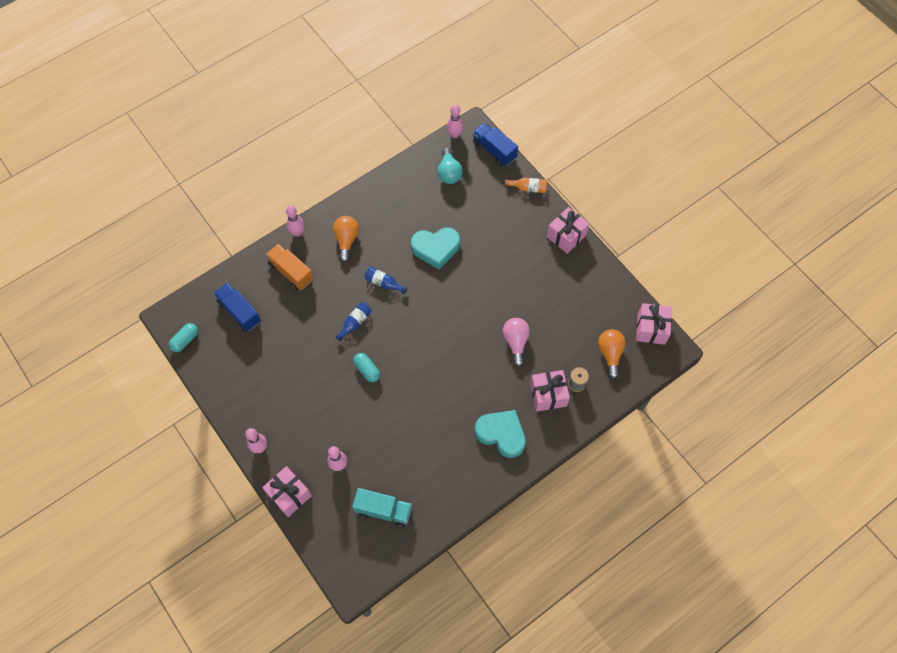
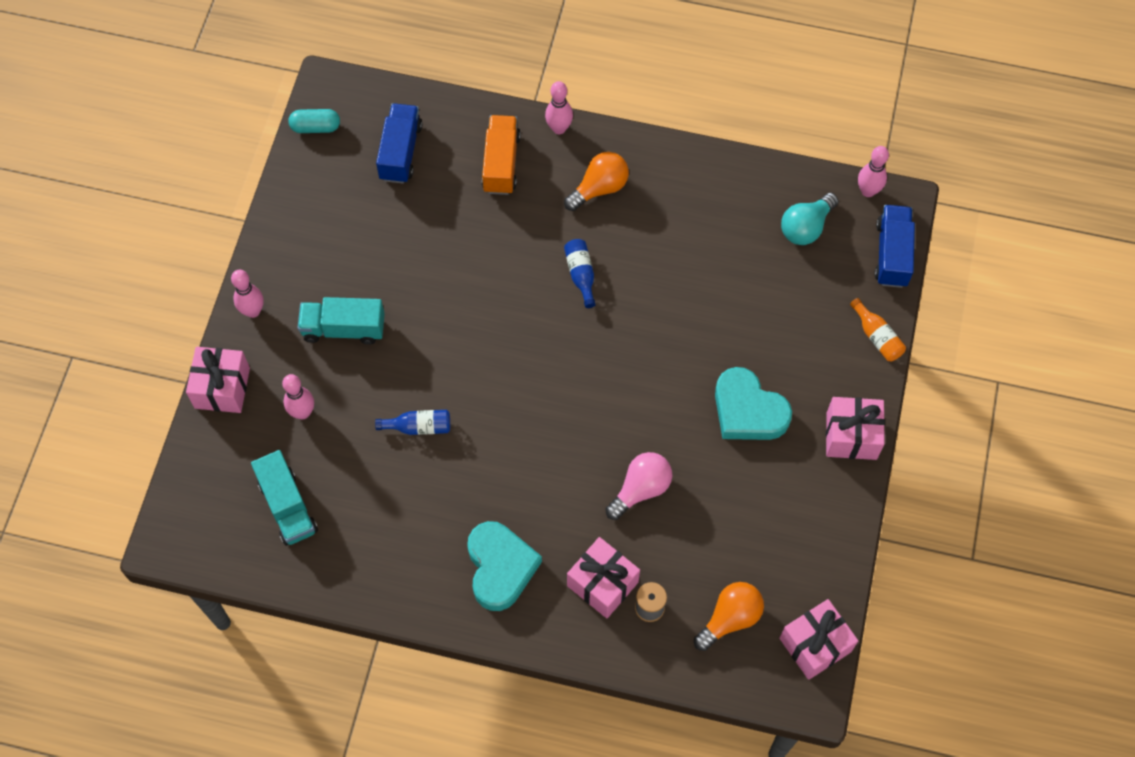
camera: 50 degrees right, 0 degrees up
blue bottle [336,302,371,341] -> blue bottle moved to [375,410,450,435]
turquoise capsule [353,353,380,382] -> none
turquoise heart [411,228,460,270] -> turquoise heart moved to [715,367,792,440]
none -> turquoise truck [297,297,385,345]

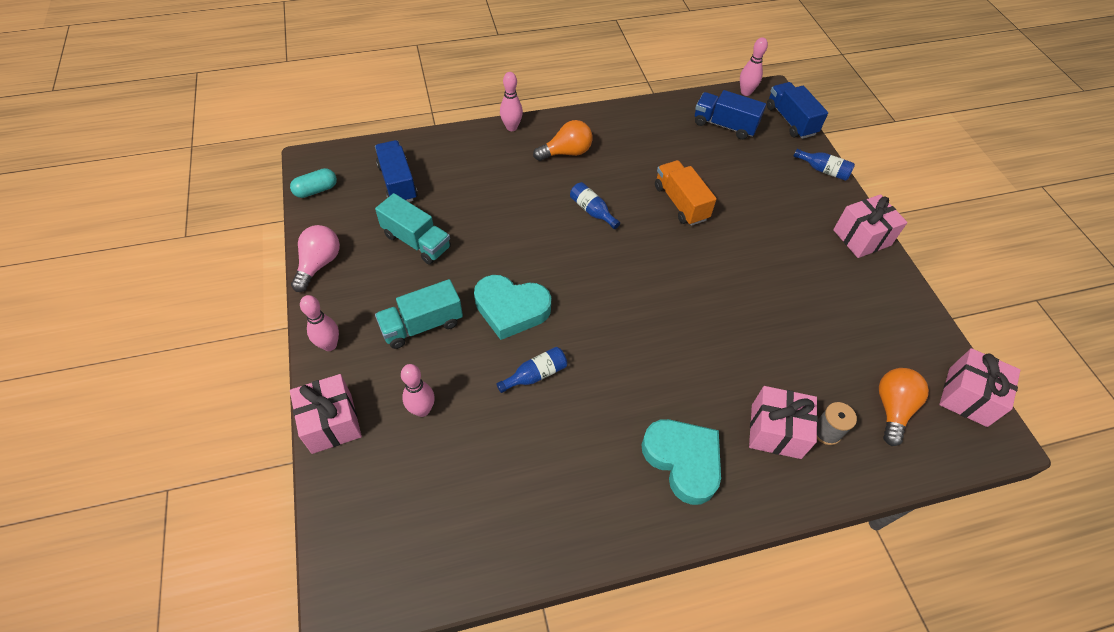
camera: 30 degrees left, 10 degrees down
turquoise truck [251,450,318,546] -> turquoise truck moved to [375,193,451,264]
orange truck [482,115,521,195] -> orange truck moved to [655,160,717,226]
orange light bulb [564,152,629,211] -> orange light bulb turned 45 degrees clockwise [533,120,592,161]
pink light bulb [606,452,672,520] -> pink light bulb moved to [291,225,340,292]
turquoise heart [715,367,792,440] -> turquoise heart moved to [474,275,551,340]
turquoise light bulb [781,193,839,245] -> blue truck [695,90,766,140]
orange bottle [850,298,906,361] -> blue bottle [793,149,855,181]

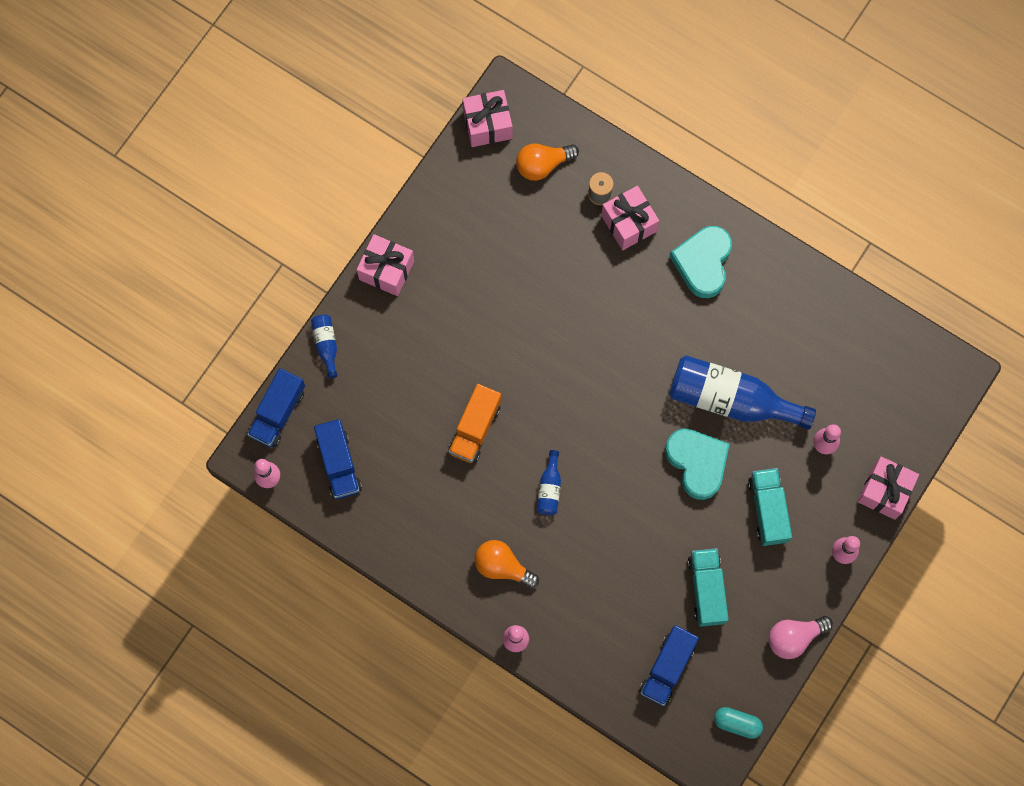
camera: 130 degrees left, 20 degrees up
turquoise truck [375,279,463,349] -> turquoise truck turned 120 degrees counterclockwise [748,468,792,546]
blue bottle [496,347,567,393] -> blue bottle [669,355,816,430], size x2.26

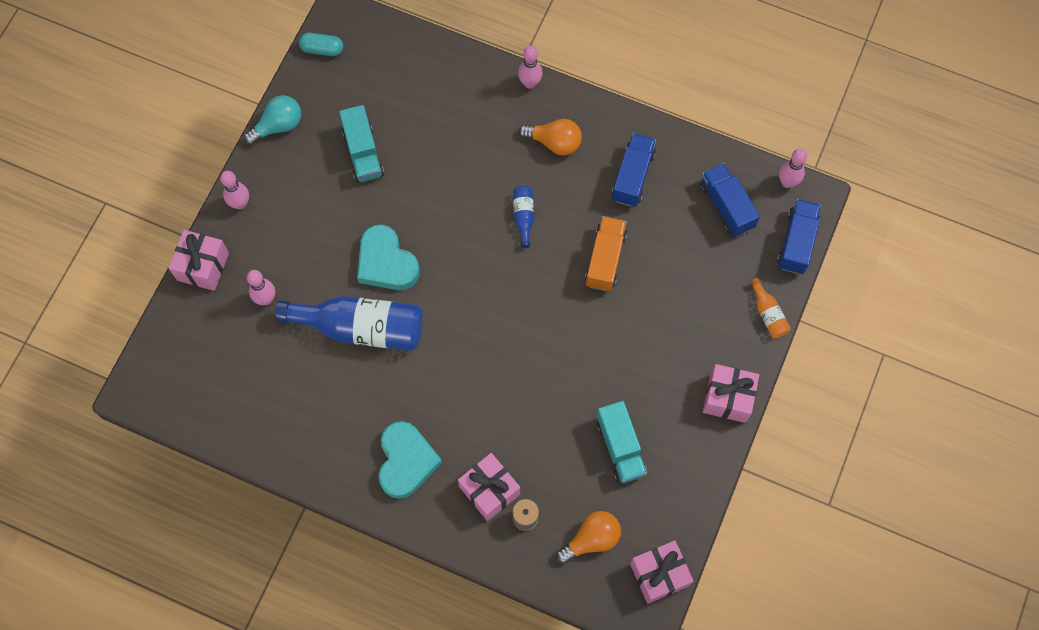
camera: 170 degrees right, 5 degrees down
blue bottle [311,315,337,378] -> orange bottle [750,278,791,339]
blue truck [639,625,699,706] -> blue truck moved to [612,133,656,207]
turquoise truck [748,468,792,546] -> turquoise truck moved to [597,401,647,483]
pink light bulb [768,616,833,659] -> turquoise light bulb [244,95,301,145]

